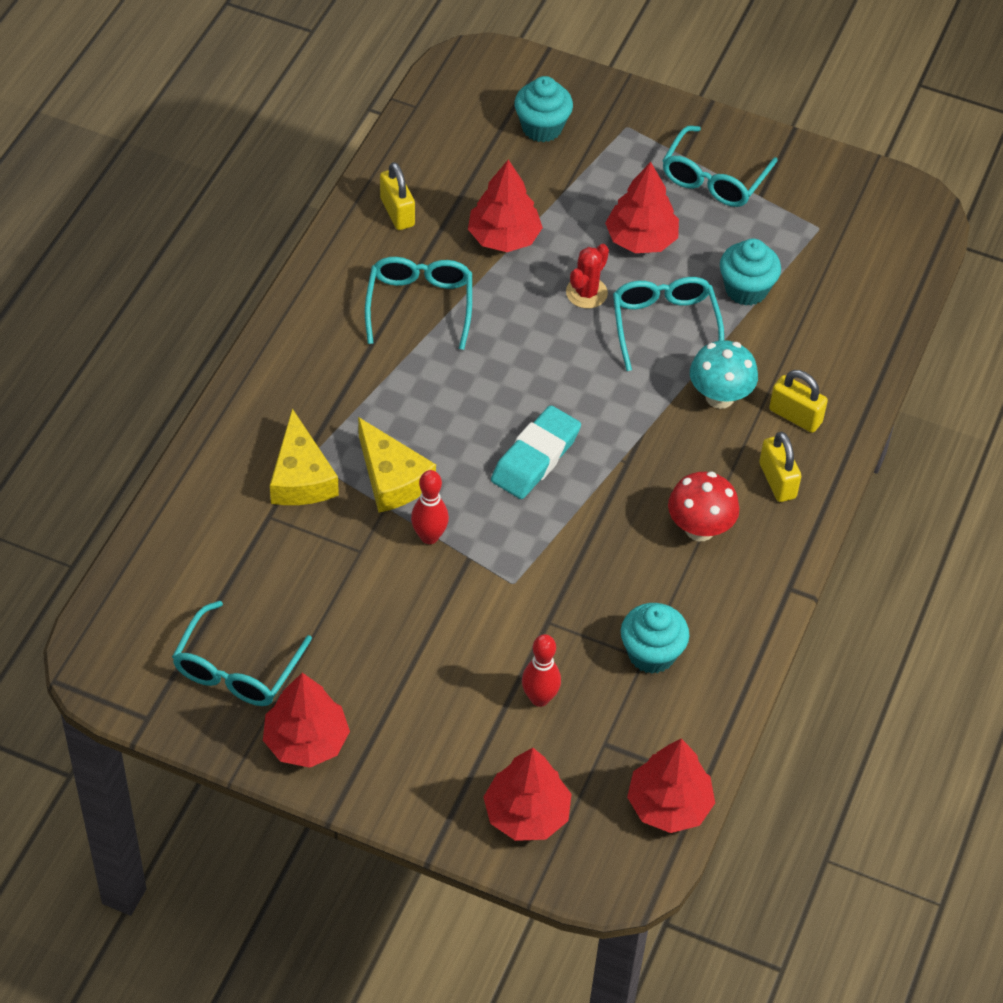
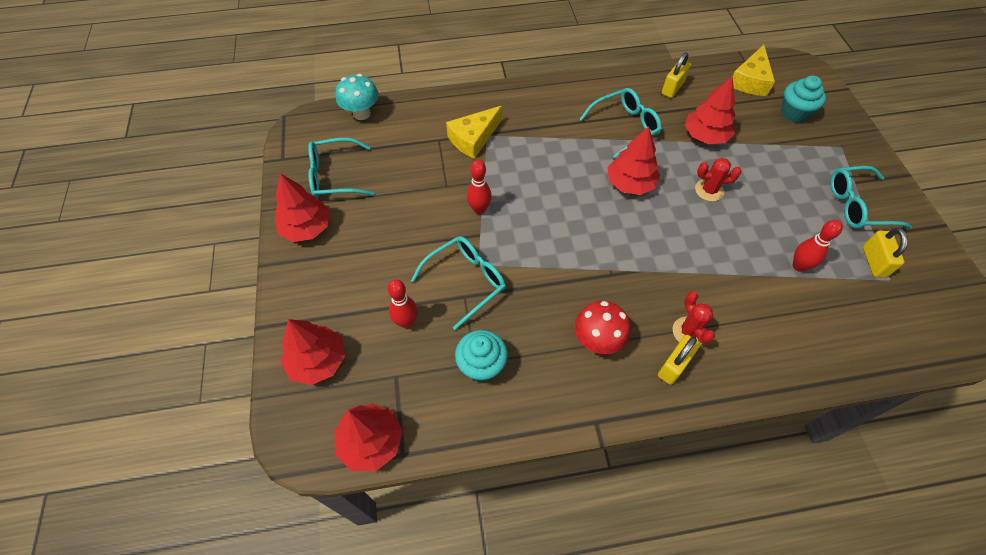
camera: 60 degrees right, 5 degrees up
yellow cheese [358,417,436,513] -> yellow cheese moved to [733,45,775,96]
turquoise eraser [491,405,581,499] -> none
red tree [605,162,679,253] -> red tree moved to [607,126,660,195]
turquoise glasses [613,277,724,371] -> turquoise glasses moved to [411,236,506,330]
turquoise mushroom [690,340,758,409] -> turquoise mushroom moved to [335,74,379,120]
turquoise cupcake [720,239,781,306] -> red bowling pin [793,220,843,272]
yellow padlock [769,370,828,433] -> yellow padlock moved to [863,228,908,278]
none -> red cactus [673,291,715,345]

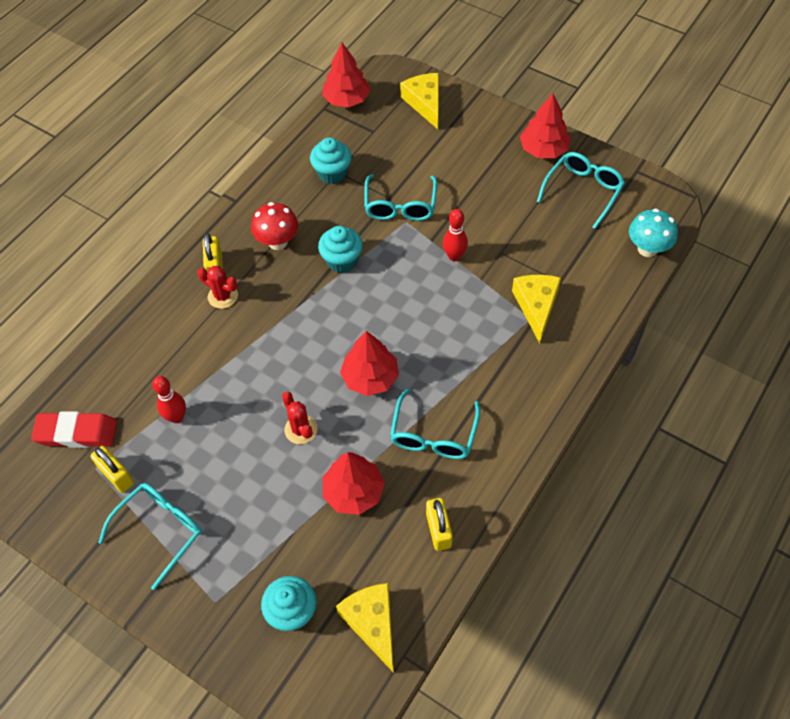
camera: 135 degrees right, 0 degrees up
red tree [281,319,345,385] -> yellow cheese [400,73,439,129]
red bowling pin [387,279,418,328] -> none
red cactus [695,158,741,201] -> red cactus turned 75 degrees counterclockwise [282,392,318,444]
none -> red eraser [31,411,117,448]
none -> turquoise cupcake [318,226,363,273]

